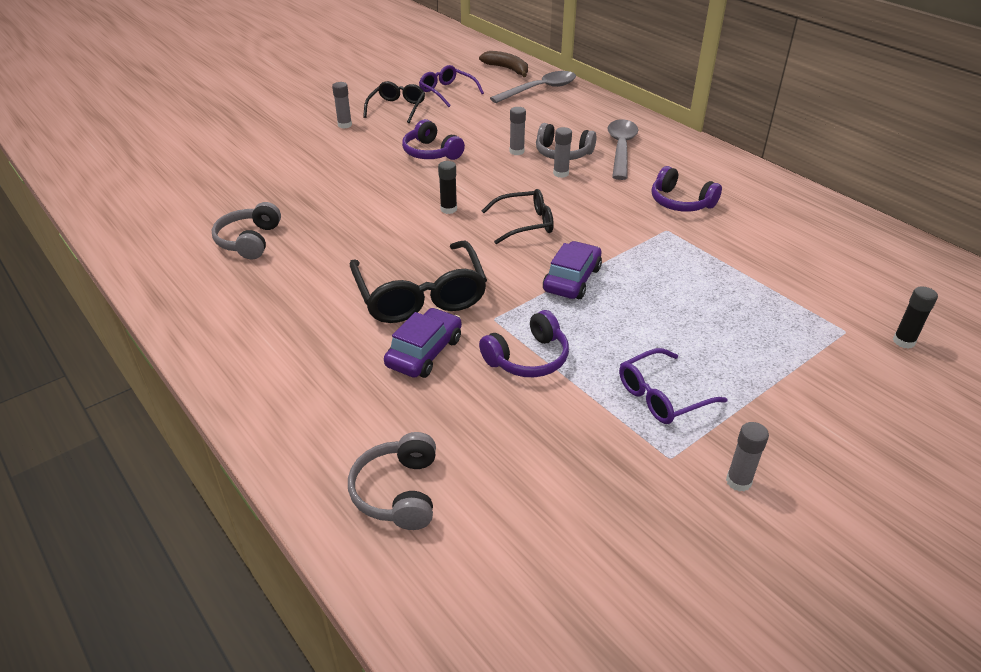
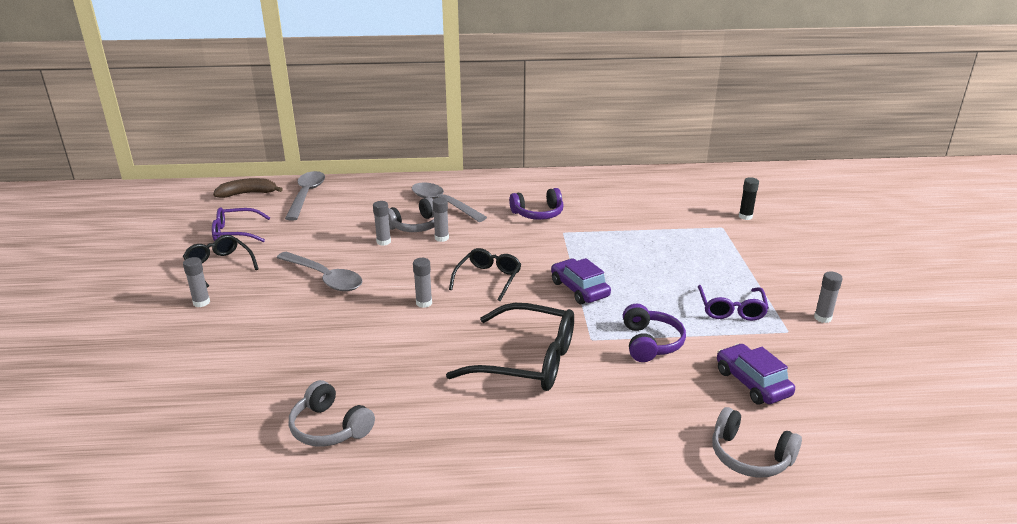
camera: 55 degrees left, 10 degrees down
purple car [384,308,462,378] -> purple car moved to [717,344,795,405]
purple headphones [402,119,465,160] -> grey spoon [276,251,363,291]
black glue stick [438,161,457,214] -> grey glue stick [413,258,432,308]

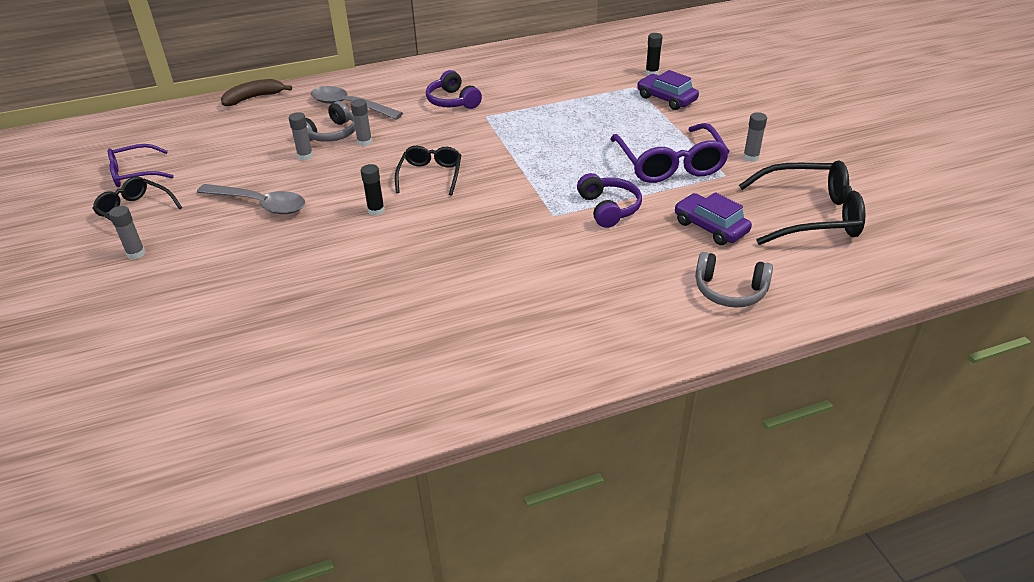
camera: 15 degrees left, 10 degrees up
brown banana [213,178,283,198] -> brown banana moved to [221,79,292,106]
grey spoon [285,171,325,221] -> none
grey headphones [289,380,375,447] -> none
grey glue stick [413,258,432,308] -> black glue stick [361,164,385,216]
black glasses [446,303,574,391] -> black glasses moved to [739,160,865,245]
purple headphones [509,188,564,220] -> purple headphones turned 90 degrees clockwise [426,70,482,109]
purple car [551,258,611,304] -> purple car moved to [637,70,699,110]
purple glasses [698,285,769,321] -> purple glasses [610,123,730,183], size x1.64

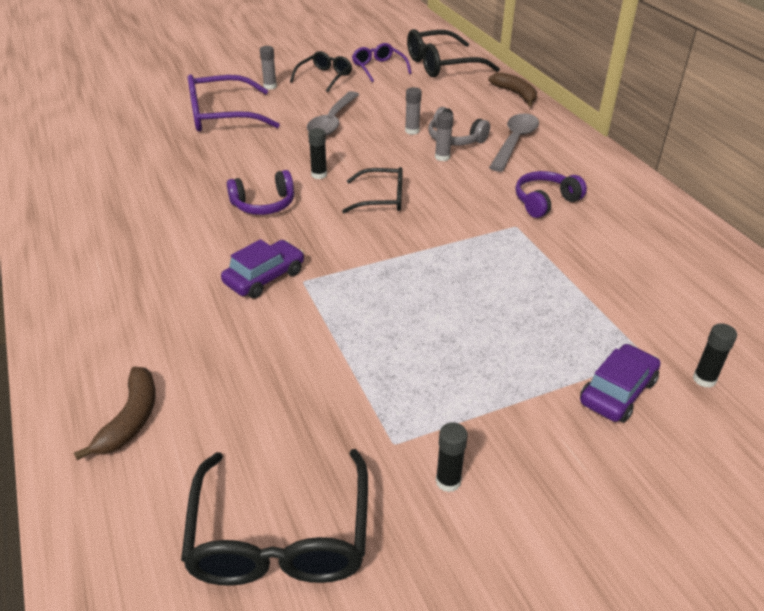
camera: 85 degrees right, 0 degrees up
purple headphones [577,173,642,228] -> purple headphones moved to [227,170,294,215]
purple glasses [610,123,730,183] -> purple glasses moved to [188,75,280,132]
purple car [675,192,752,245] -> purple car moved to [221,239,304,298]
grey headphones [695,252,773,308] -> brown banana [74,366,156,460]
grey glue stick [743,112,767,162] -> black glue stick [436,422,468,492]
none -> black glasses [407,29,500,77]

